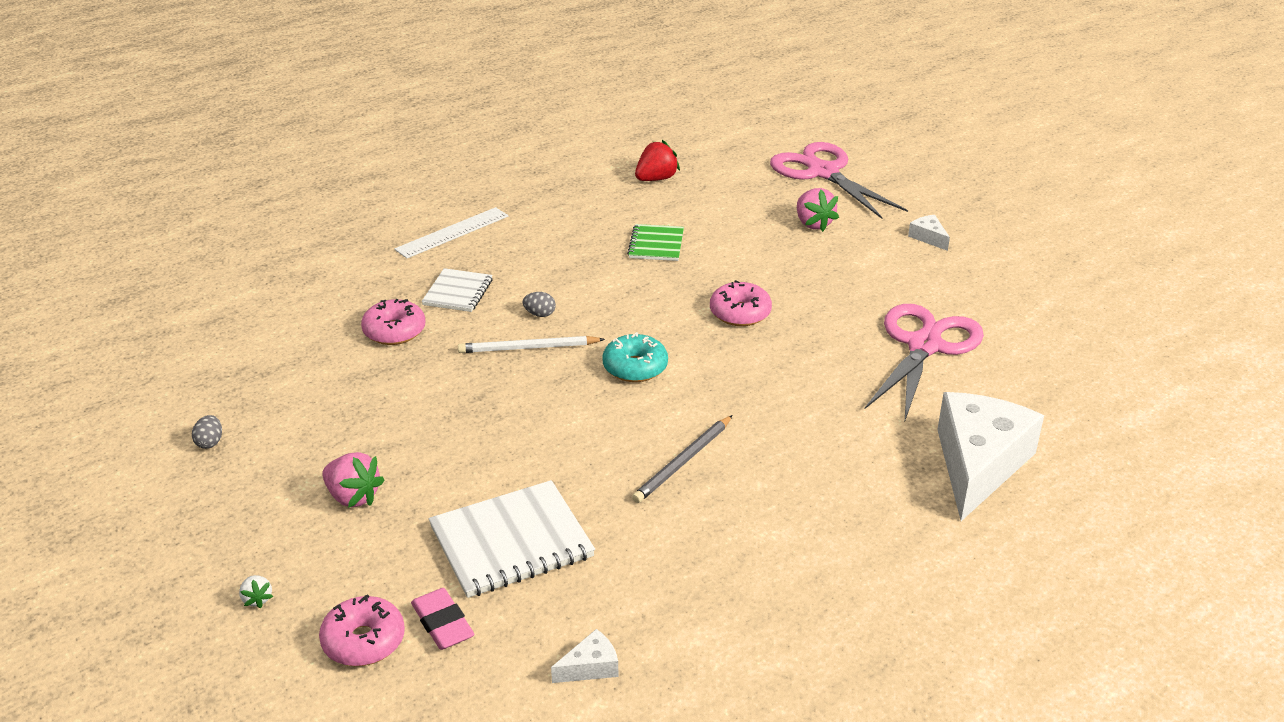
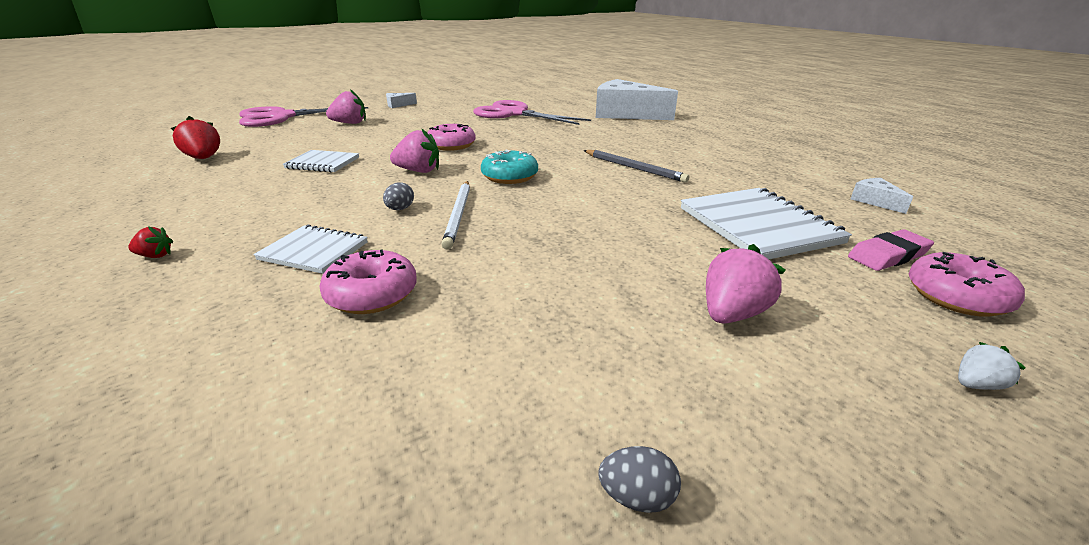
camera: 85 degrees left, 5 degrees down
white ruler [394,207,508,258] -> red strawberry [128,226,173,258]
green notebook [627,224,684,261] -> white notebook [283,150,359,172]
none -> pink strawberry [390,128,439,173]

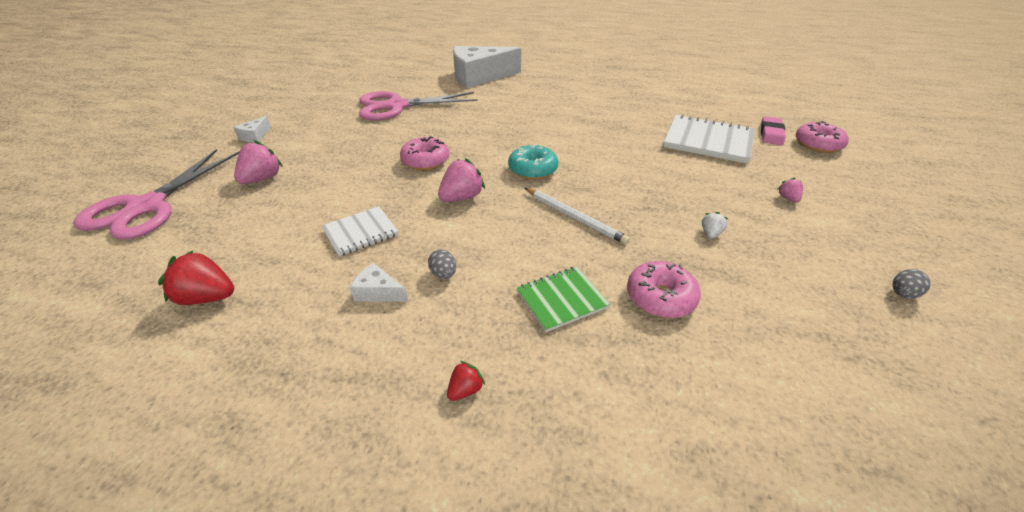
camera: 45 degrees left, 10 degrees up
white notebook [253,225,368,274] -> green notebook [517,267,610,332]
grey egg [383,182,414,210] -> grey egg moved to [428,249,456,279]
grey pencil [584,150,689,183] -> none
pink strawberry [706,244,786,324] -> pink strawberry [778,178,803,203], size x0.53
white cheese [851,178,913,214] -> white cheese moved to [350,263,408,302]
white strawberry [958,342,1025,390] -> white strawberry moved to [702,212,728,239]

